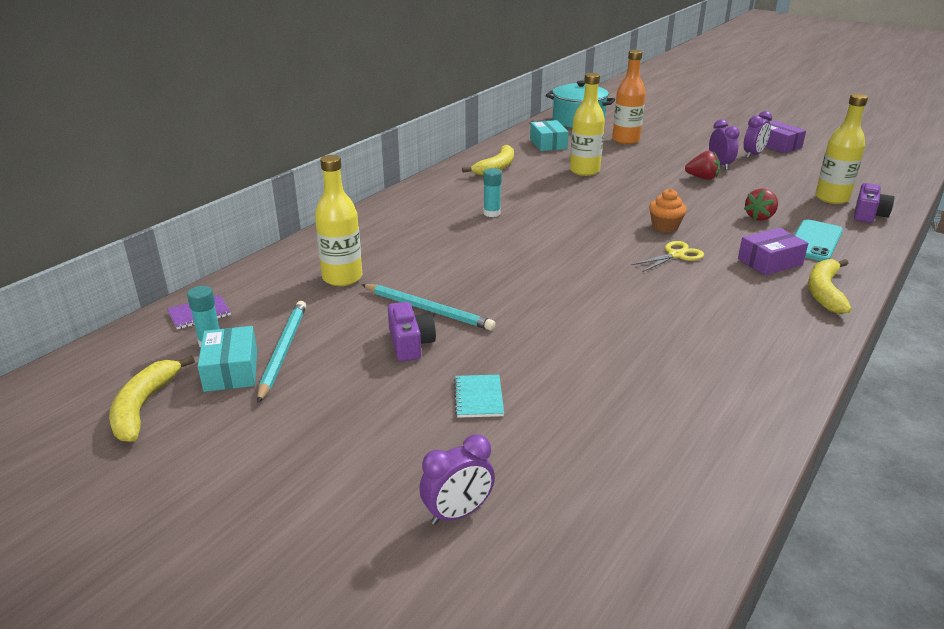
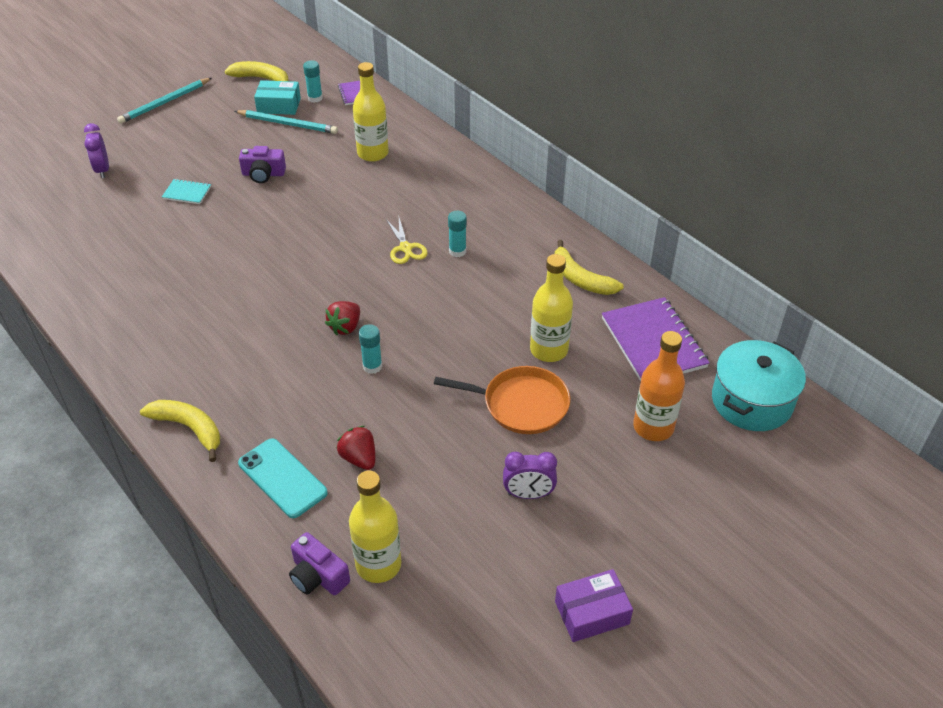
camera: 105 degrees right, 15 degrees up
turquoise pencil [362,284,496,331] -> turquoise pencil moved to [117,78,212,124]
turquoise box [530,120,569,151] -> purple notebook [602,297,710,381]
yellow scissors [632,241,704,272] -> yellow scissors moved to [386,218,428,264]
orange cupcake [649,189,687,233] -> turquoise glue stick [359,324,382,374]
red strawberry [685,151,720,180] -> red strawberry moved to [325,301,360,336]
purple box [738,228,808,275] -> none
purple clock [743,111,772,158] -> none
none -> orange pan [434,366,570,434]

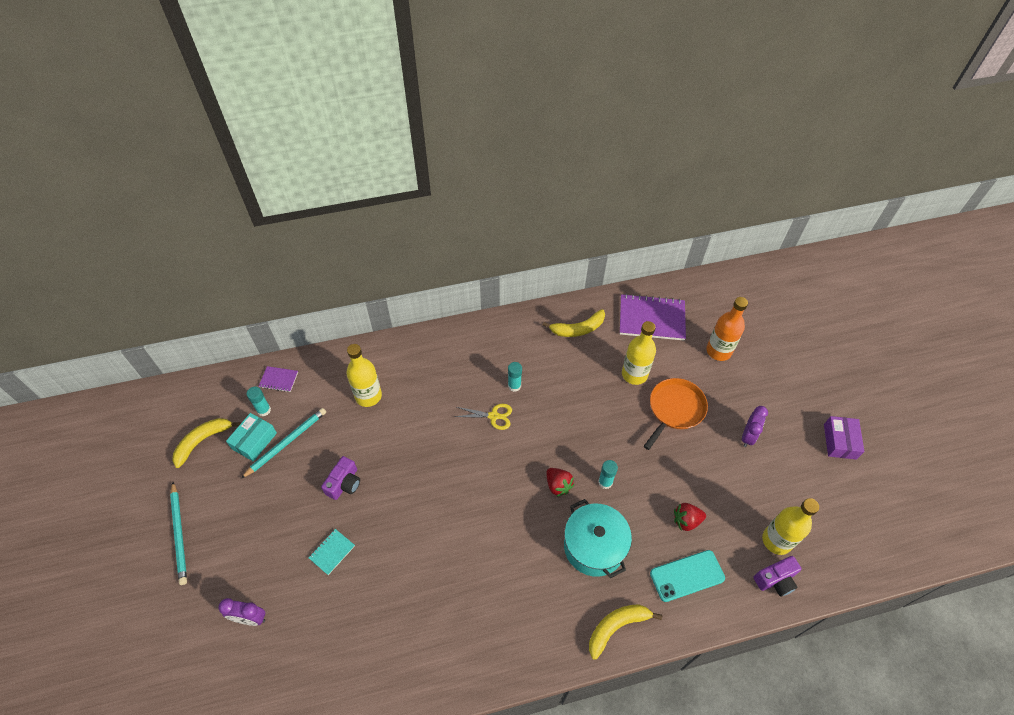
camera: 65 degrees left, 10 degrees up
turquoise pot [712,340,806,431] -> turquoise pot moved to [564,499,632,578]

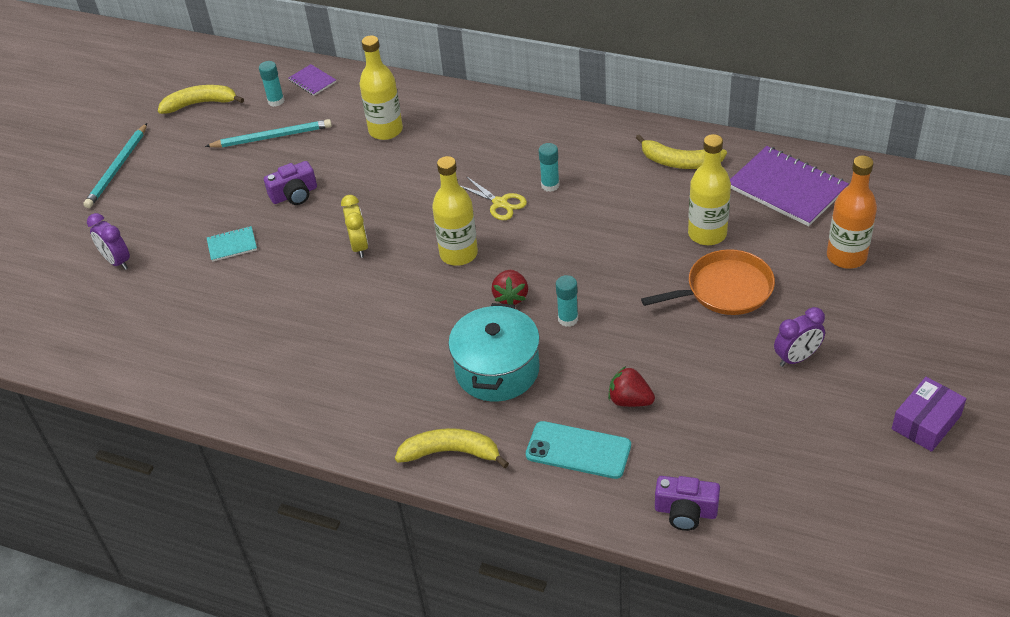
camera: 40 degrees right, 10 degrees down
turquoise box [226,413,277,462] -> none
yellow bottle [762,498,819,555] -> yellow bottle moved to [432,156,478,266]
none -> yellow clock [341,195,368,258]

